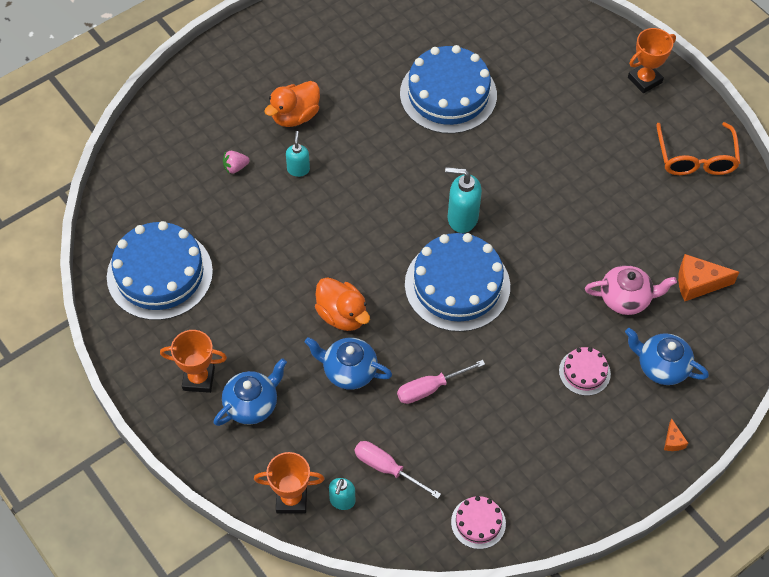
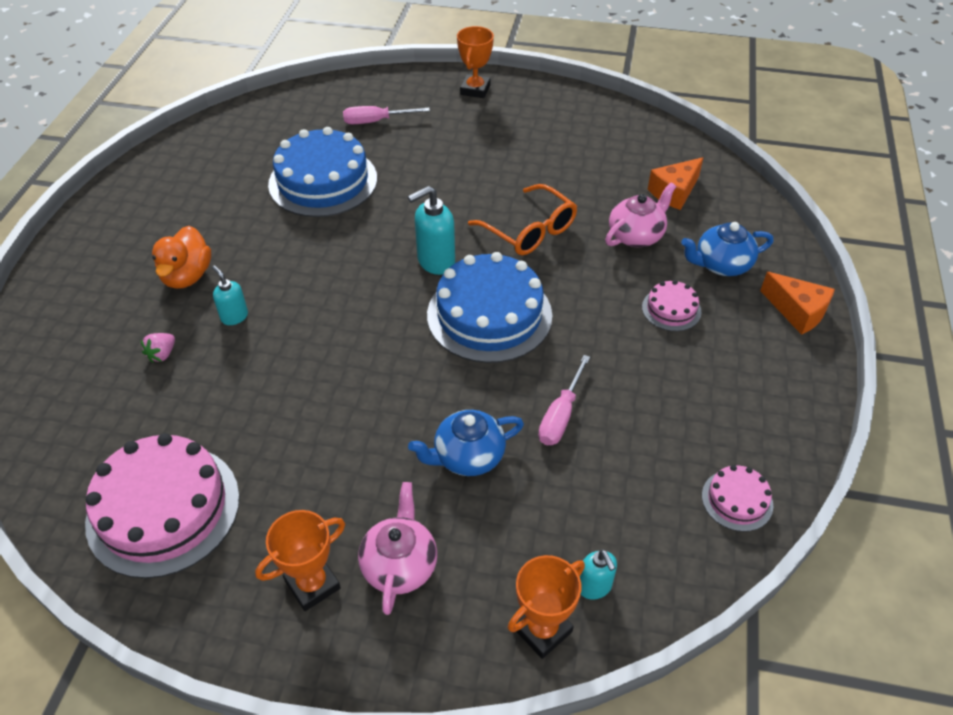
camera: 40 degrees left, 10 degrees down
blue cake [107,221,213,320] -> pink cake [85,433,240,579]
blue teapot [214,358,287,426] -> pink teapot [358,482,437,615]
orange duck [315,277,370,331] -> none
pink screwdriver [355,441,441,499] -> pink screwdriver moved to [343,106,430,124]
orange glasses [656,122,740,175] -> orange glasses moved to [468,184,577,255]
orange cheese [664,419,688,451] -> orange cheese [760,272,835,335], size x1.96

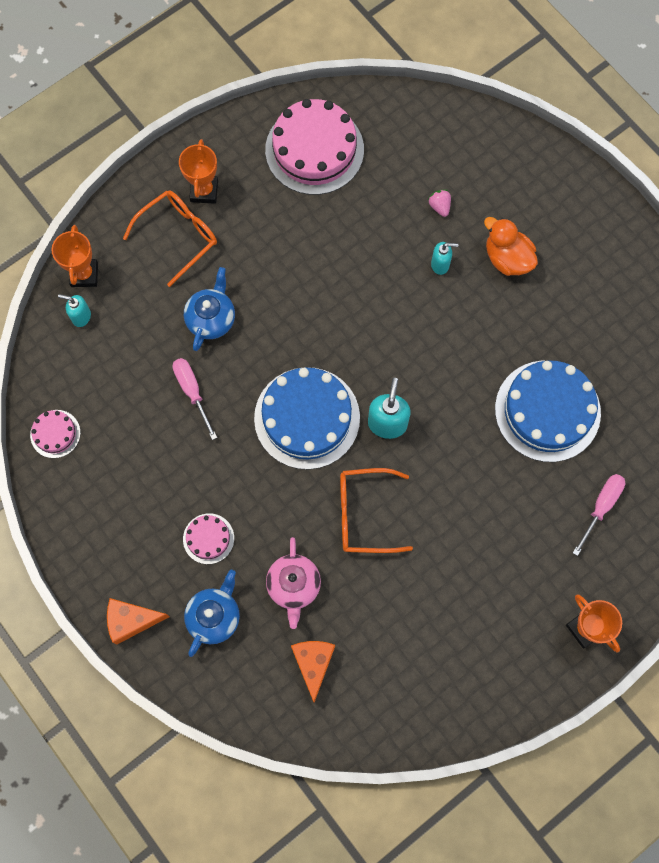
camera: 130 degrees right, 25 degrees up
pink teapot [358,482,437,615] -> orange glasses [123,190,217,287]

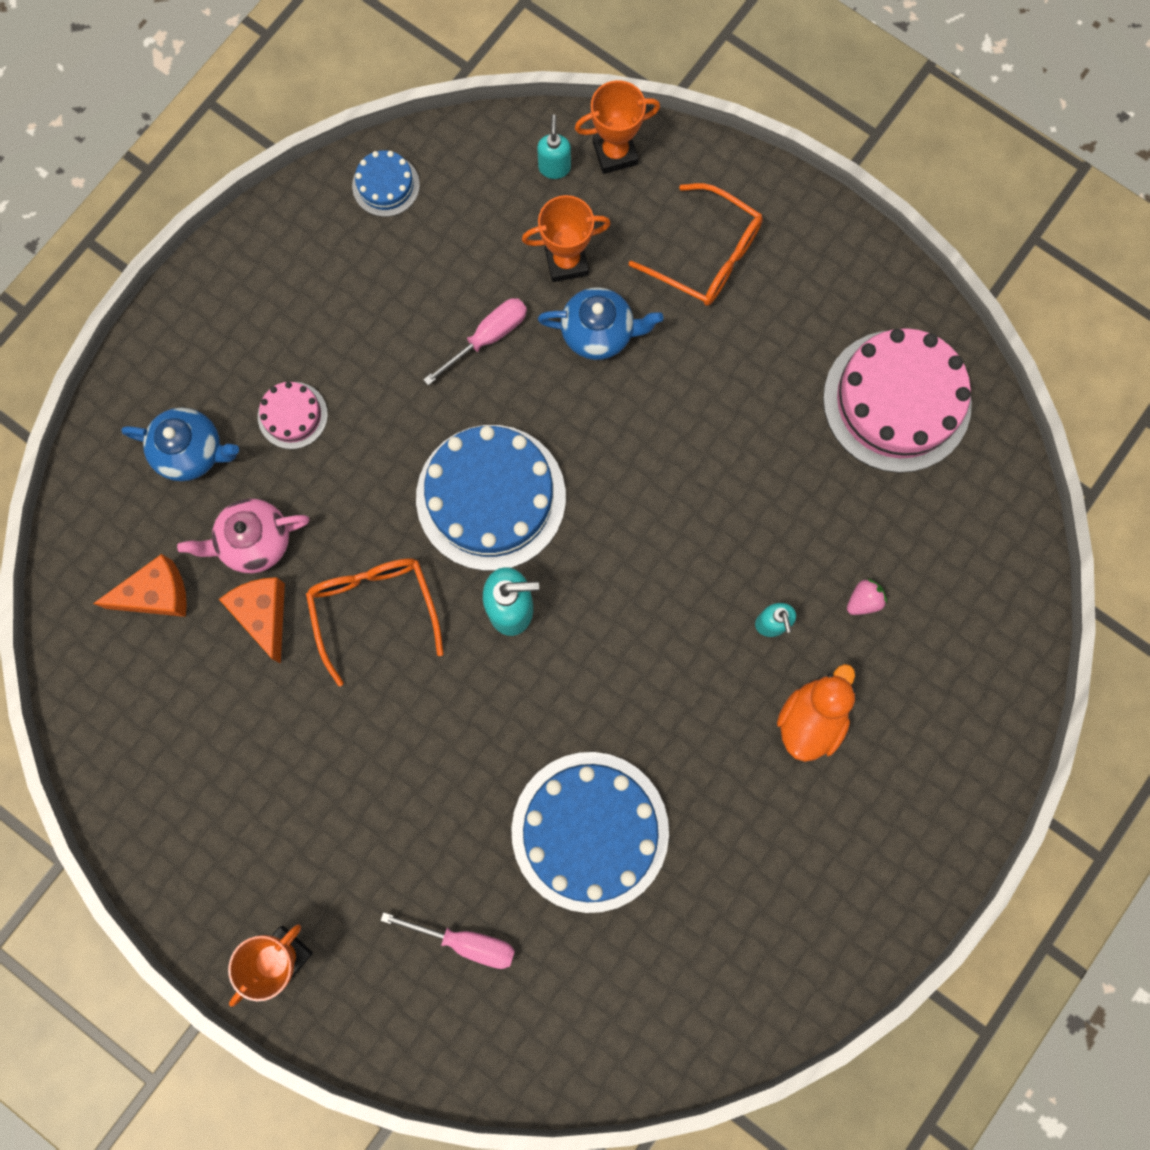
camera: 75 degrees right, 5 degrees up
pink cake [30,410,81,458] -> blue cake [352,150,420,217]
orange cheese [107,598,170,645] -> orange cheese moved to [219,577,285,663]
orange trophy [179,139,218,204] -> orange trophy moved to [522,195,611,282]

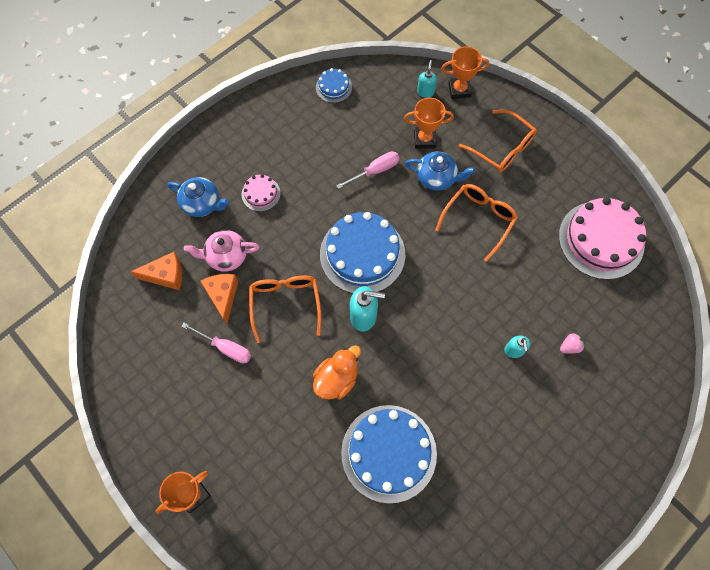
camera: 10 degrees right, 10 degrees down
pink screwdriver [380,912,515,969] -> pink screwdriver moved to [181,323,251,364]
orange duck [777,664,856,762] -> orange duck moved to [313,345,361,400]
none -> orange glasses [435,184,518,262]

